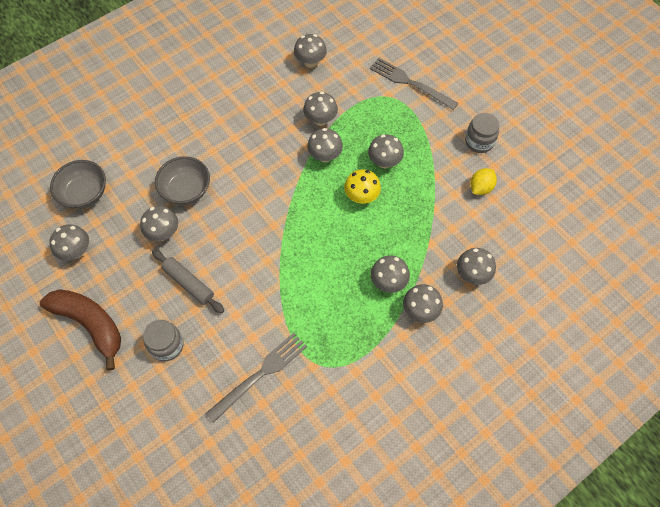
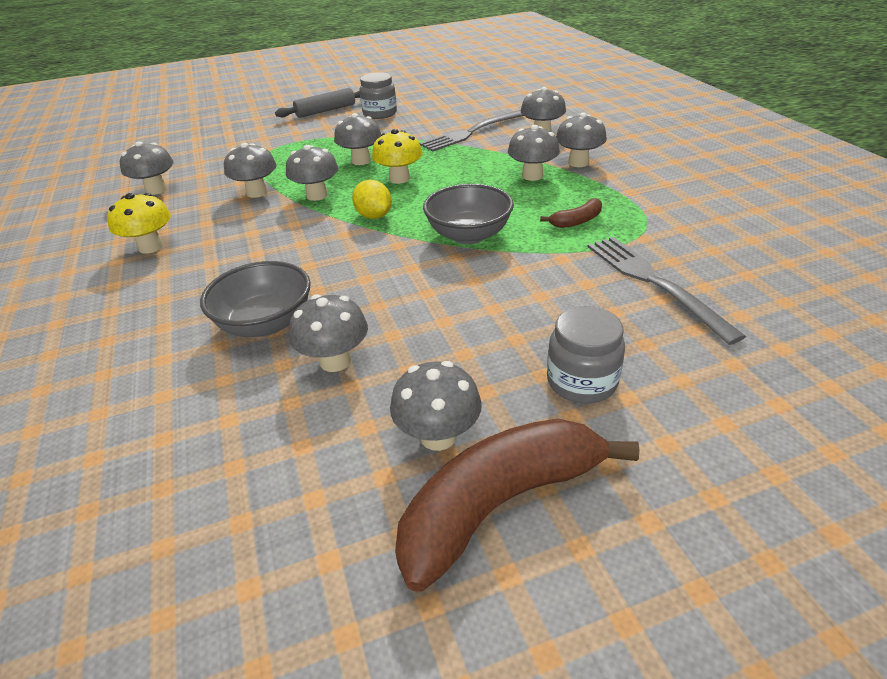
camera: 70 degrees left, 25 degrees down
grey mushroom [49,224,89,261] -> grey mushroom moved to [390,361,482,451]
grey bowl [50,160,106,209] -> grey bowl moved to [423,184,514,244]
grey rolling pin [152,249,224,313] -> grey rolling pin moved to [275,88,360,118]
grey fork [370,58,458,110] -> grey fork moved to [420,110,524,152]
yellow lemon [470,168,497,195] -> yellow lemon moved to [352,180,392,219]
none -> yellow mushroom [107,193,171,253]
none -> brown banana [540,198,602,228]

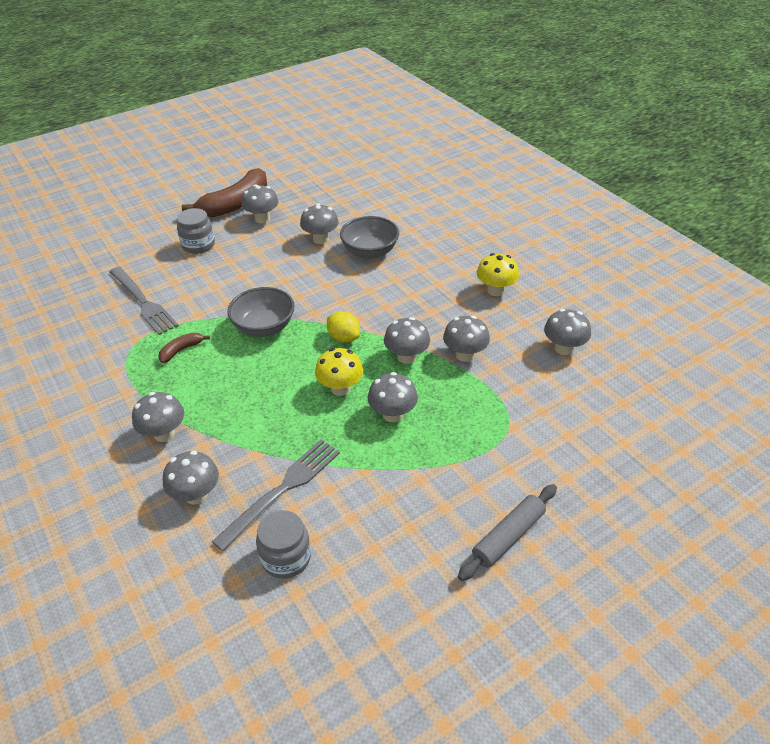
camera: 165 degrees right, 5 degrees up
grey jar [359,72,397,119] -> grey jar moved to [256,510,311,579]
grey mushroom [508,125,560,181] -> none

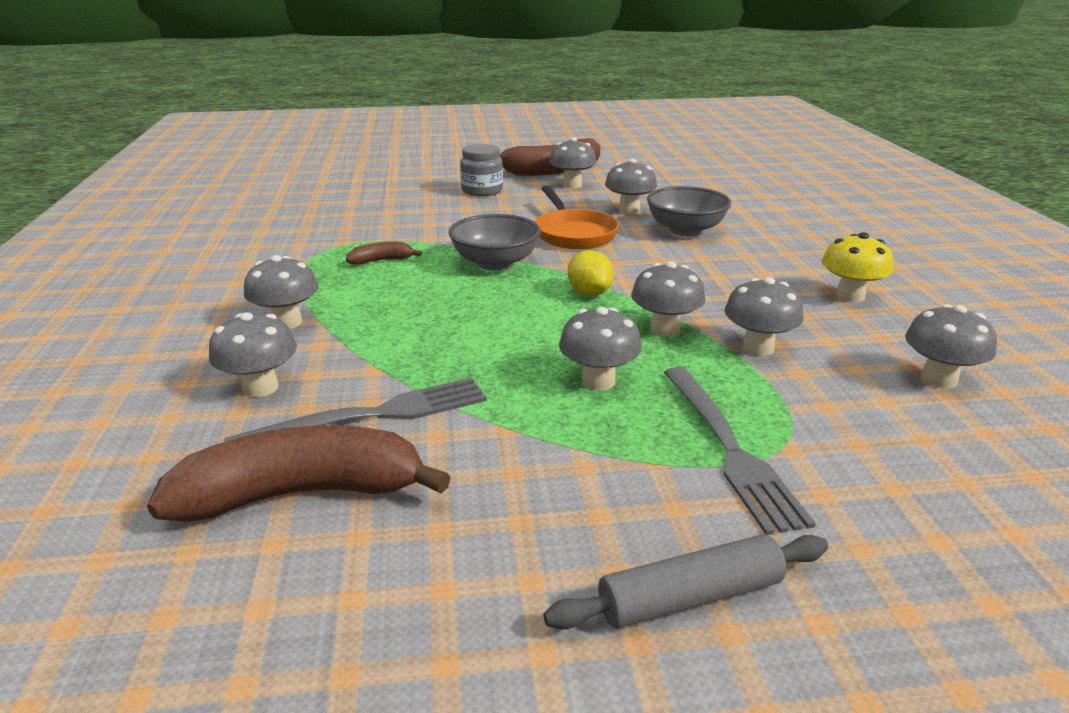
camera: 25 degrees right, 15 degrees down
grey fork [110,267,179,335] -> grey fork moved to [664,367,816,535]
grey jar [256,510,311,579] -> brown banana [147,425,451,522]
yellow mushroom [315,348,363,396] -> none
none -> orange pan [535,186,619,249]

